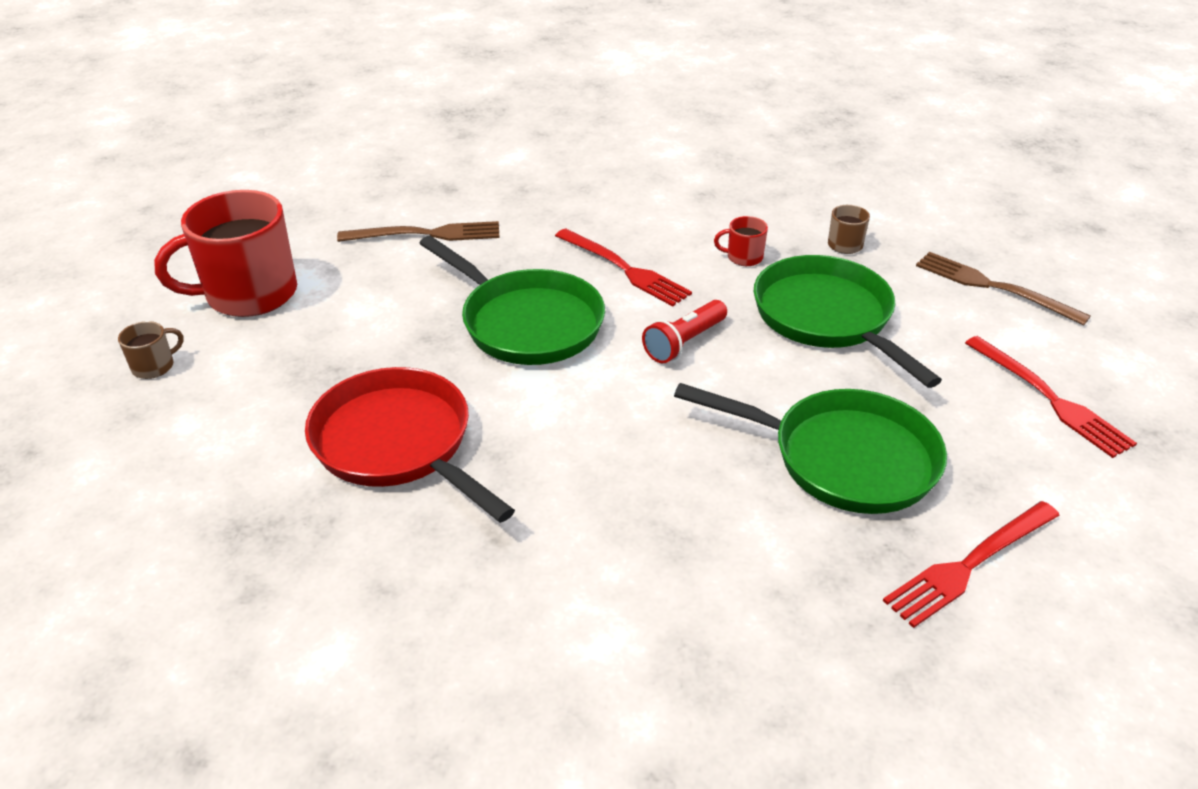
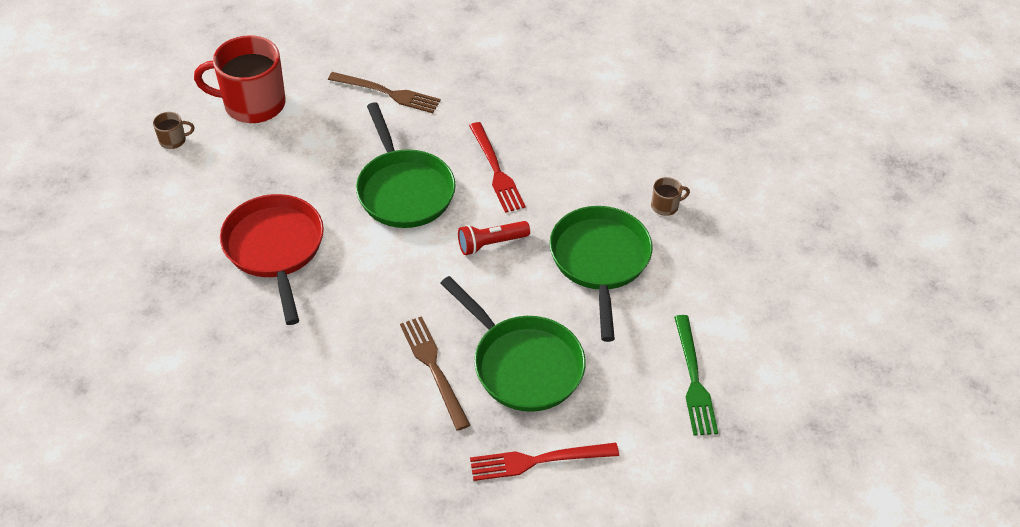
camera: 25 degrees right, 10 degrees up
red mug [714,216,768,266] -> none
brown fork [916,252,1091,326] -> brown fork moved to [400,316,470,431]
red fork [965,336,1137,458] -> green fork [674,315,718,436]

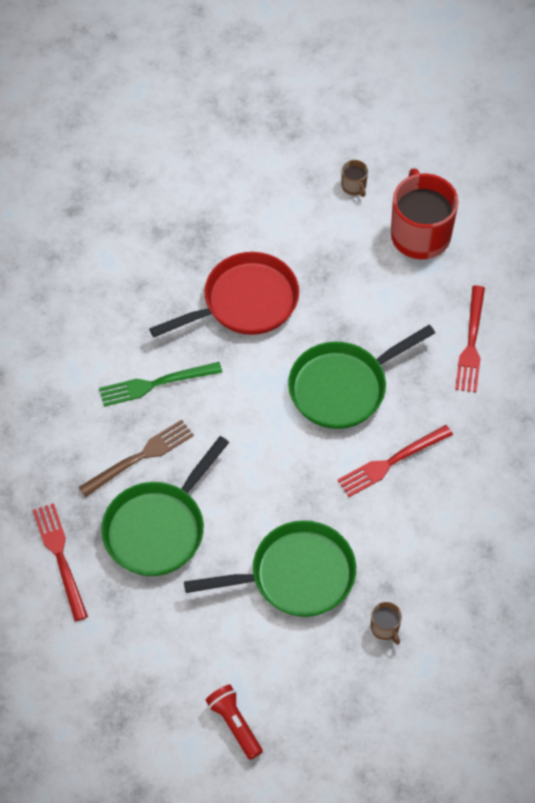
camera: 80 degrees right, 10 degrees up
brown fork [328,72,441,113] -> red fork [455,285,485,392]
red flashlight [458,221,530,255] -> red flashlight moved to [205,684,263,760]
green fork [674,315,718,436] -> green fork moved to [99,362,223,407]

